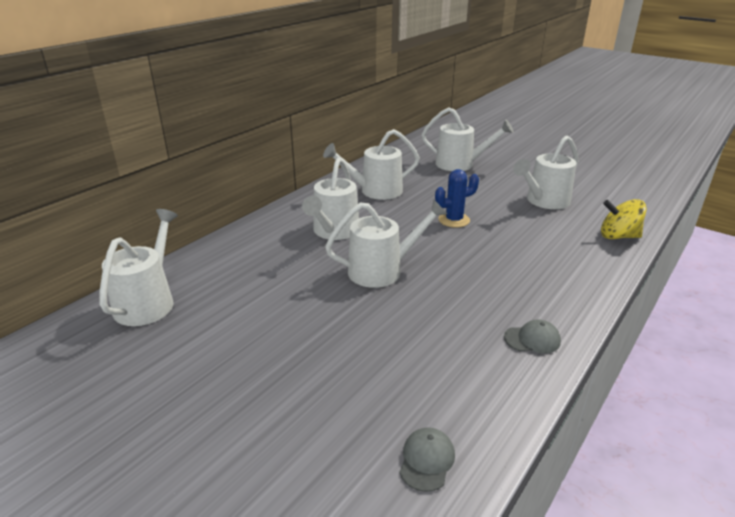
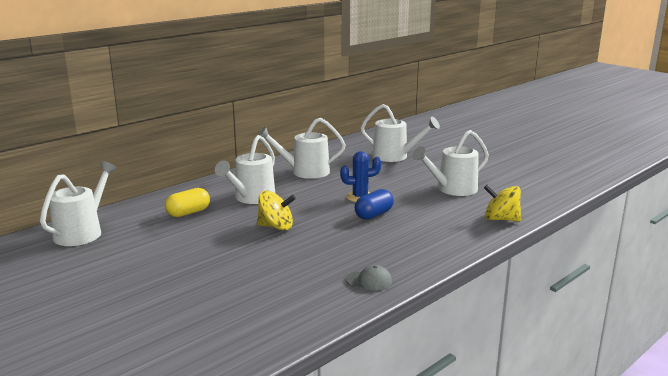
camera: 10 degrees right, 10 degrees down
white watering can [325,199,447,288] -> yellow spinning top [257,191,296,231]
grey cap [399,427,455,492] -> none
none -> yellow capsule [165,188,210,217]
none -> blue capsule [355,189,394,220]

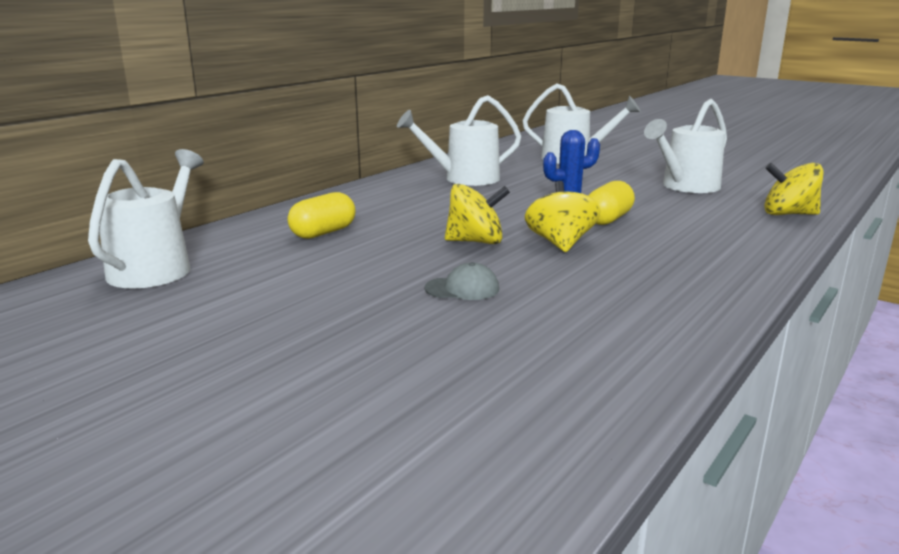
camera: 10 degrees left, 0 degrees up
white watering can [215,135,275,204] -> none
grey cap [346,265,392,290] -> grey cap moved to [424,262,499,300]
blue capsule [355,189,394,220] -> yellow capsule [588,181,635,225]
none -> yellow spinning top [525,181,601,252]

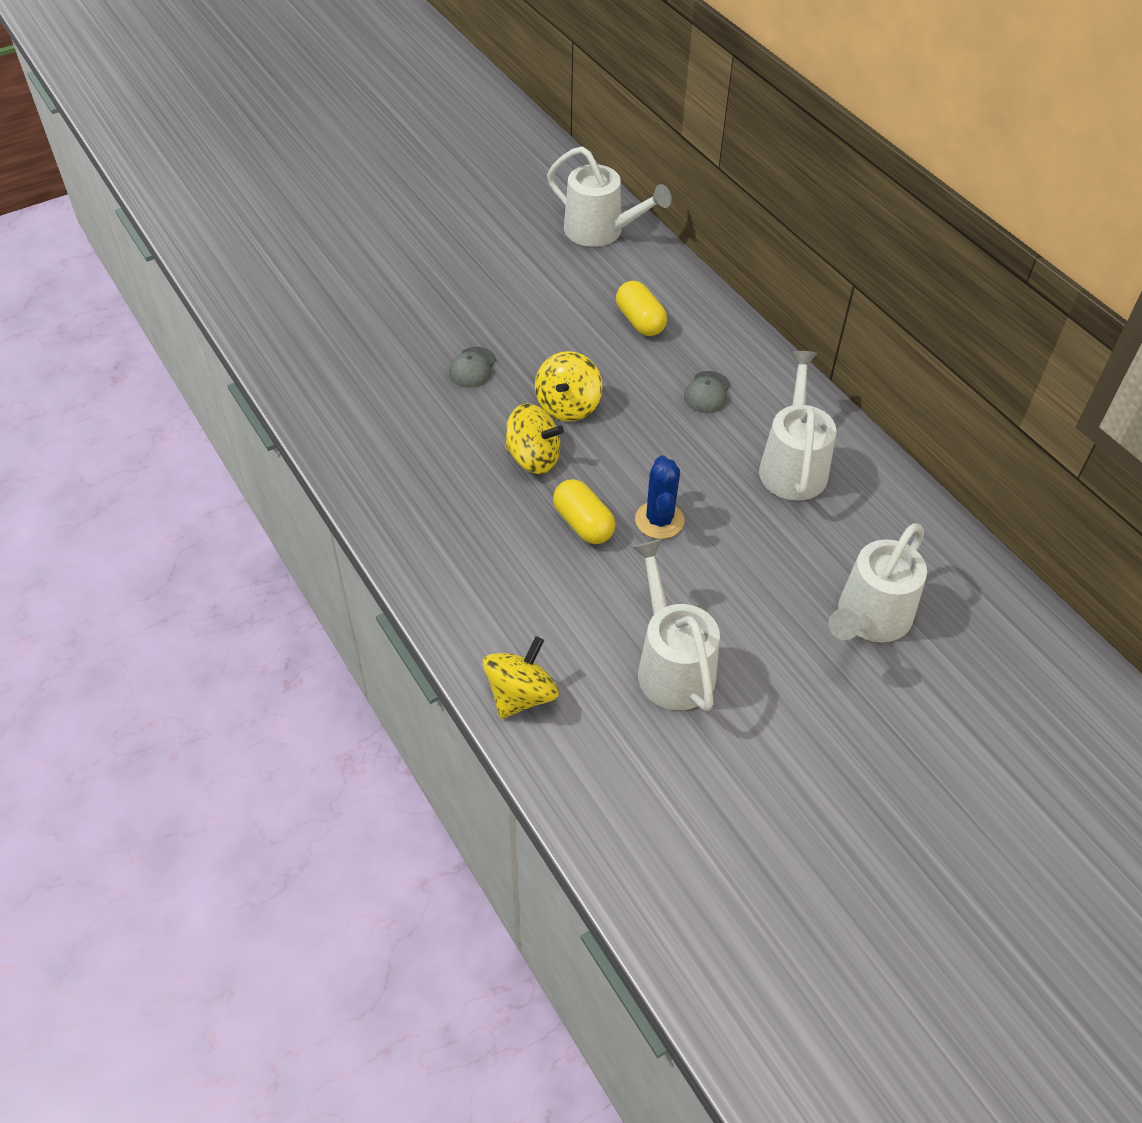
camera: 110 degrees right, 30 degrees up
none -> grey cap [684,371,730,413]

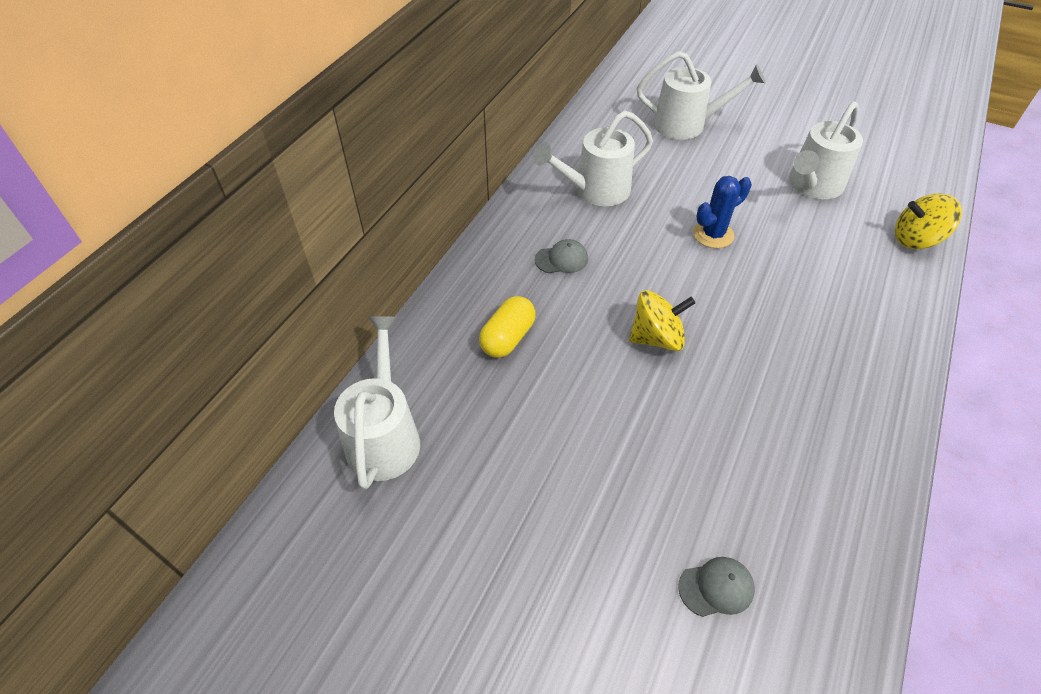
camera: 120 degrees left, 0 degrees up
grey cap [449,347,496,388] -> grey cap moved to [678,557,755,617]
yellow spinning top [505,404,564,474] -> none
yellow capsule [553,479,616,544] -> none

